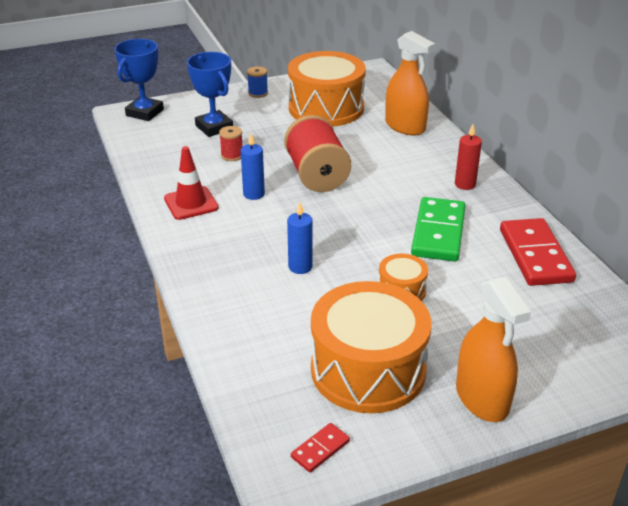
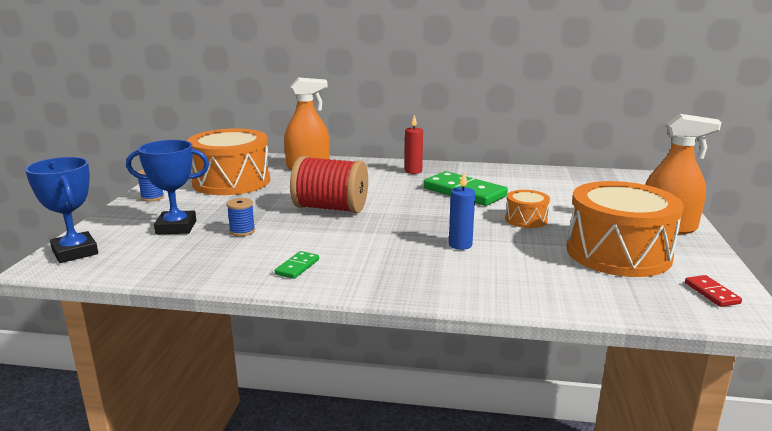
camera: 60 degrees left, 15 degrees down
red traffic cone [164,146,219,220] -> green domino [275,251,319,279]
red spool [219,126,243,161] -> blue spool [227,198,255,236]
blue candle [241,133,265,200] -> none
red domino [500,218,576,286] -> none

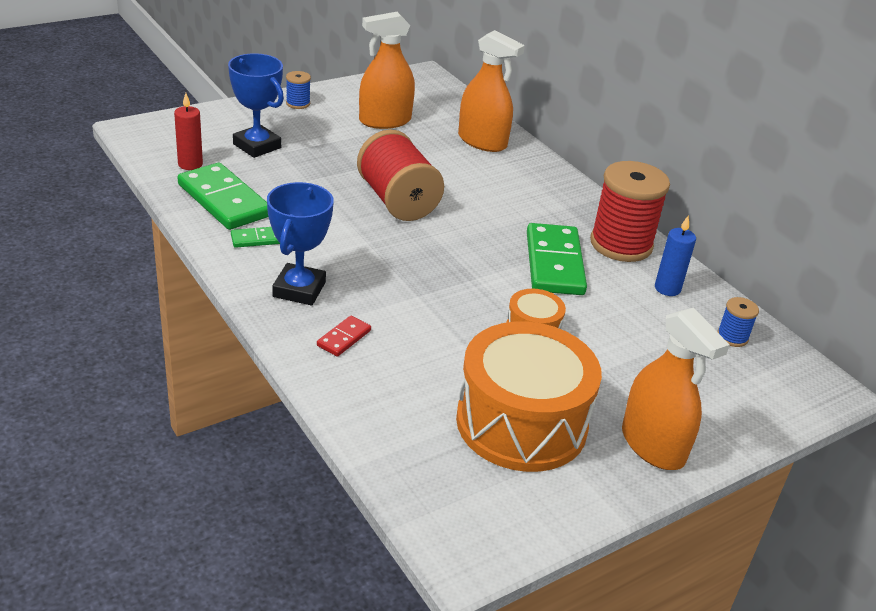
camera: 45 degrees right, 15 degrees up
blue trophy [25,157,98,263] -> blue trophy moved to [267,182,334,305]
orange drum [187,129,270,195] -> orange spray bottle [359,12,415,129]
blue spool [227,198,255,236] -> blue spool moved to [717,297,759,347]
red candle [405,115,423,174] -> red candle moved to [174,93,203,170]
blue candle [449,172,475,250] -> blue candle moved to [655,215,696,296]
red domino [685,275,742,307] -> red domino moved to [317,316,371,357]
none -> green domino [177,163,269,230]
none -> red spool [590,161,670,262]

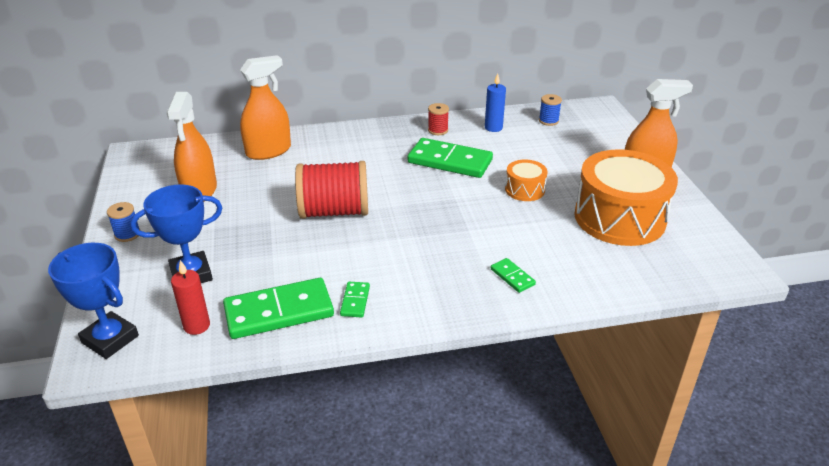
camera: 65 degrees left, 0 degrees up
blue trophy [267,182,334,305] -> blue trophy moved to [48,243,139,359]
red domino [317,316,371,357] -> green domino [491,258,536,293]
red spool [590,161,670,262] -> red spool [428,103,449,135], size x0.45

